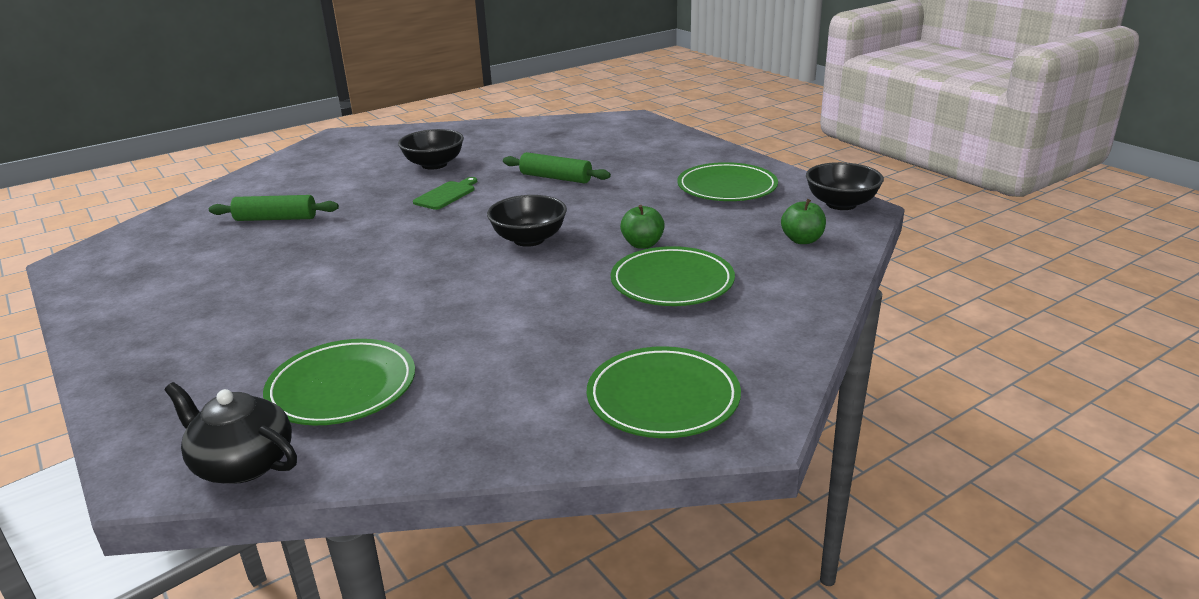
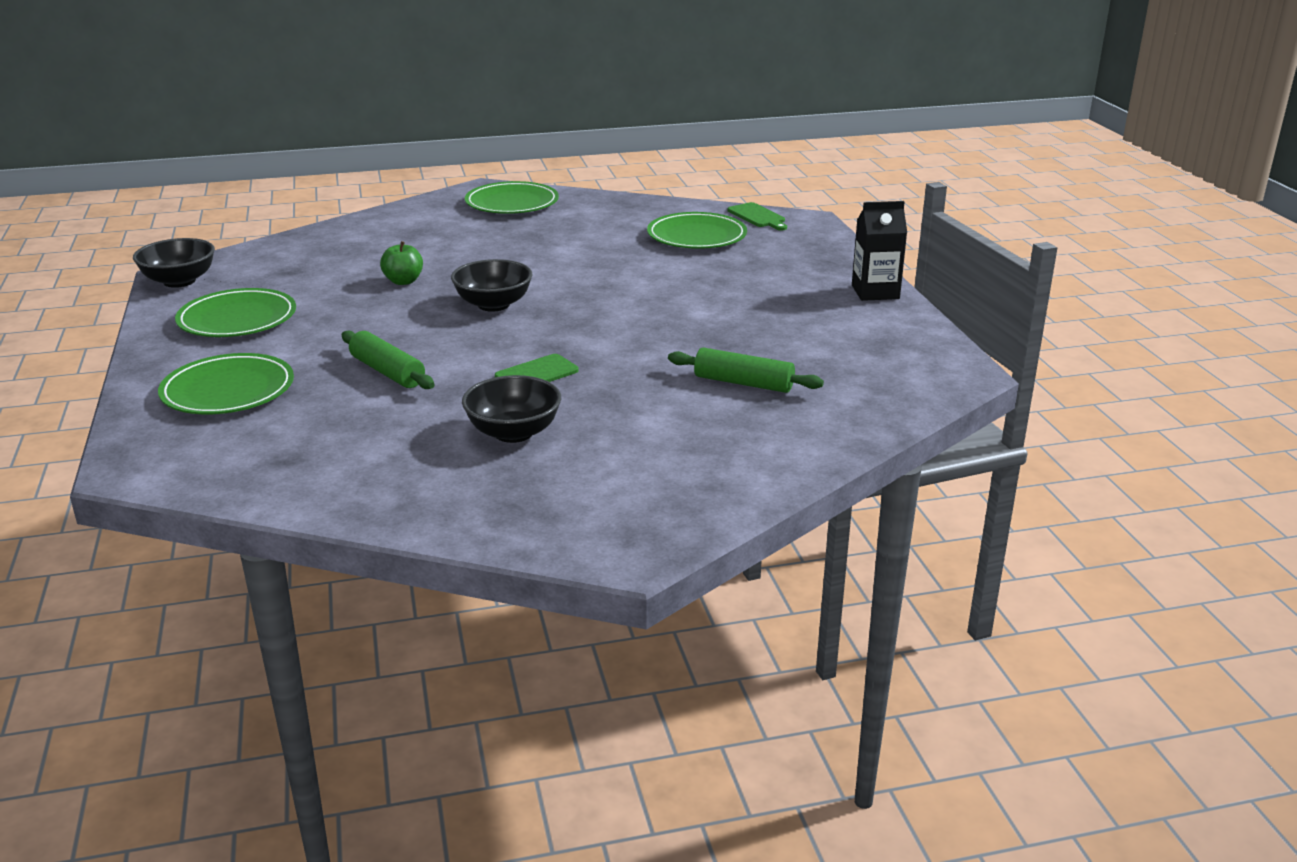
camera: 160 degrees left, 0 degrees up
black teapot [164,382,297,484] -> green cutting board [727,202,787,230]
green plate [611,246,735,306] -> green plate moved to [158,353,294,414]
green apple [781,199,826,244] -> none
none -> black carton [852,201,907,301]

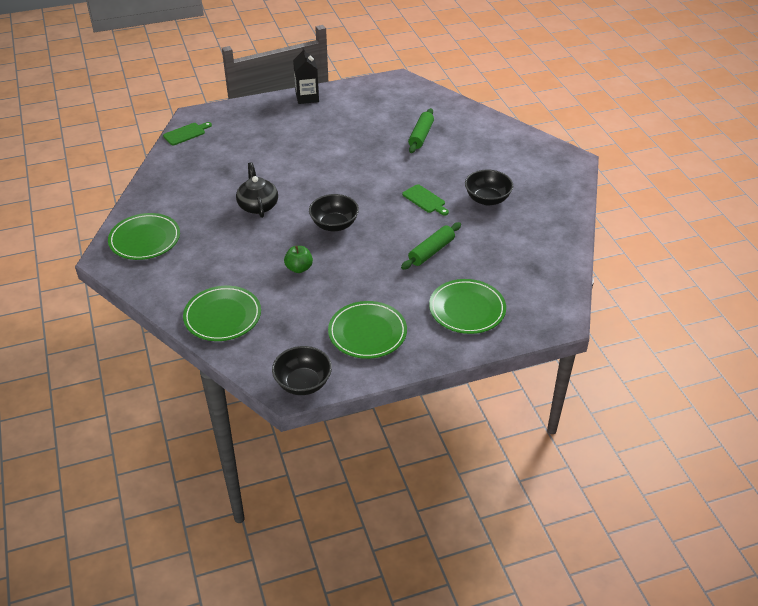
camera: 95 degrees left, 15 degrees up
green plate [647,212,747,249] -> green plate moved to [183,286,261,341]
none -> black teapot [236,162,278,218]

